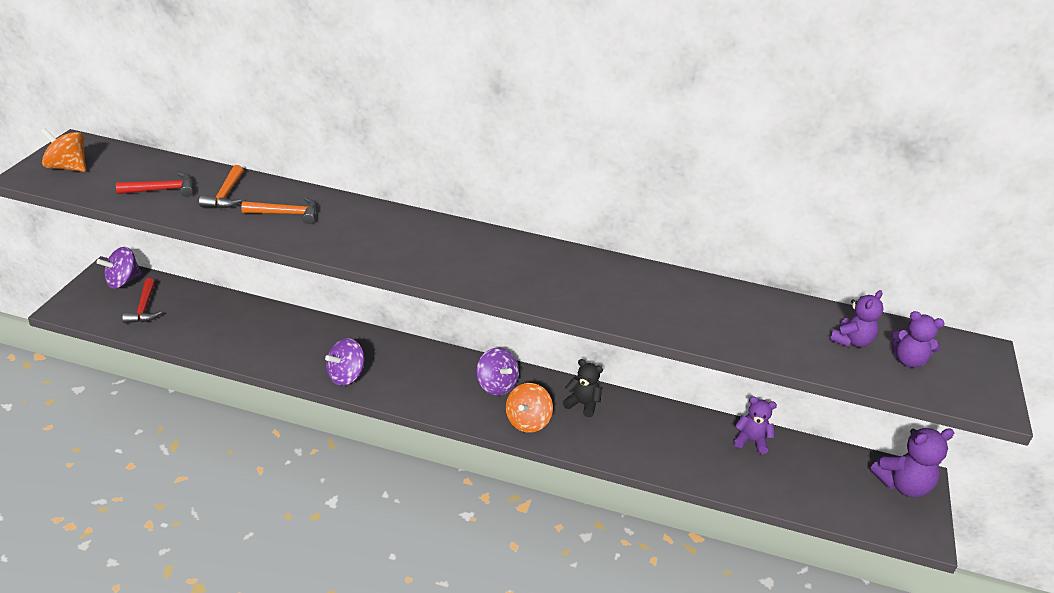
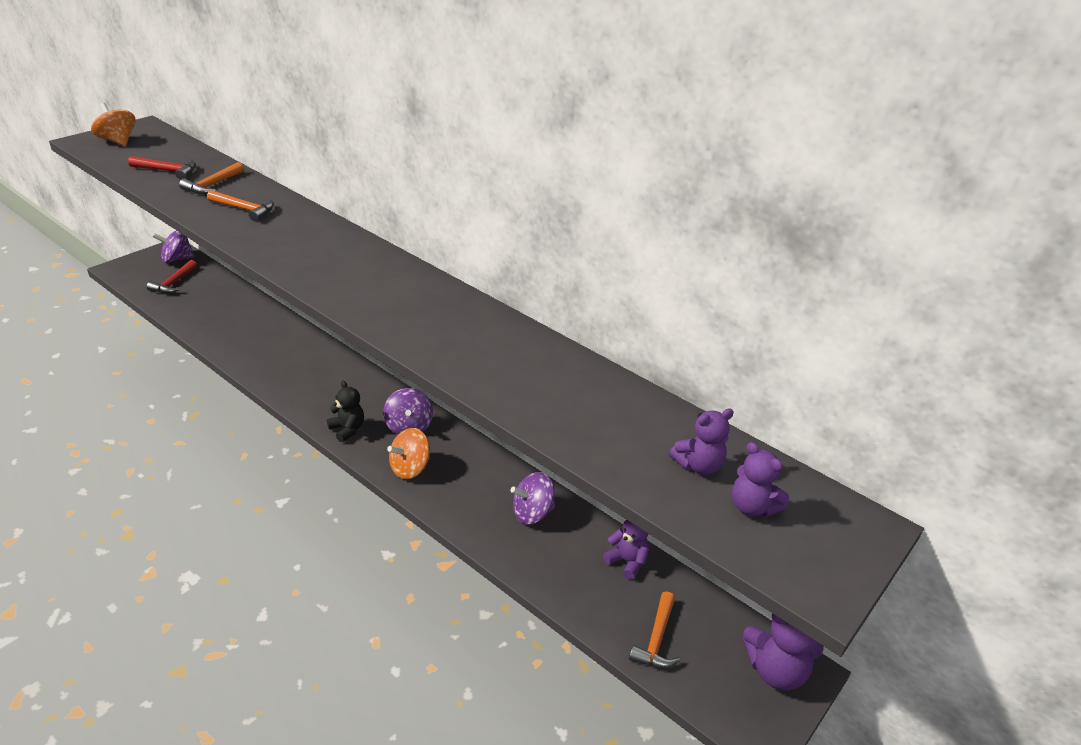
camera: 25 degrees right, 0 degrees up
purple spinning top [325,338,365,386] -> purple spinning top moved to [510,472,555,525]
black teddy bear [563,359,603,417] -> black teddy bear moved to [327,381,364,442]
none -> orange hammer [629,592,680,668]

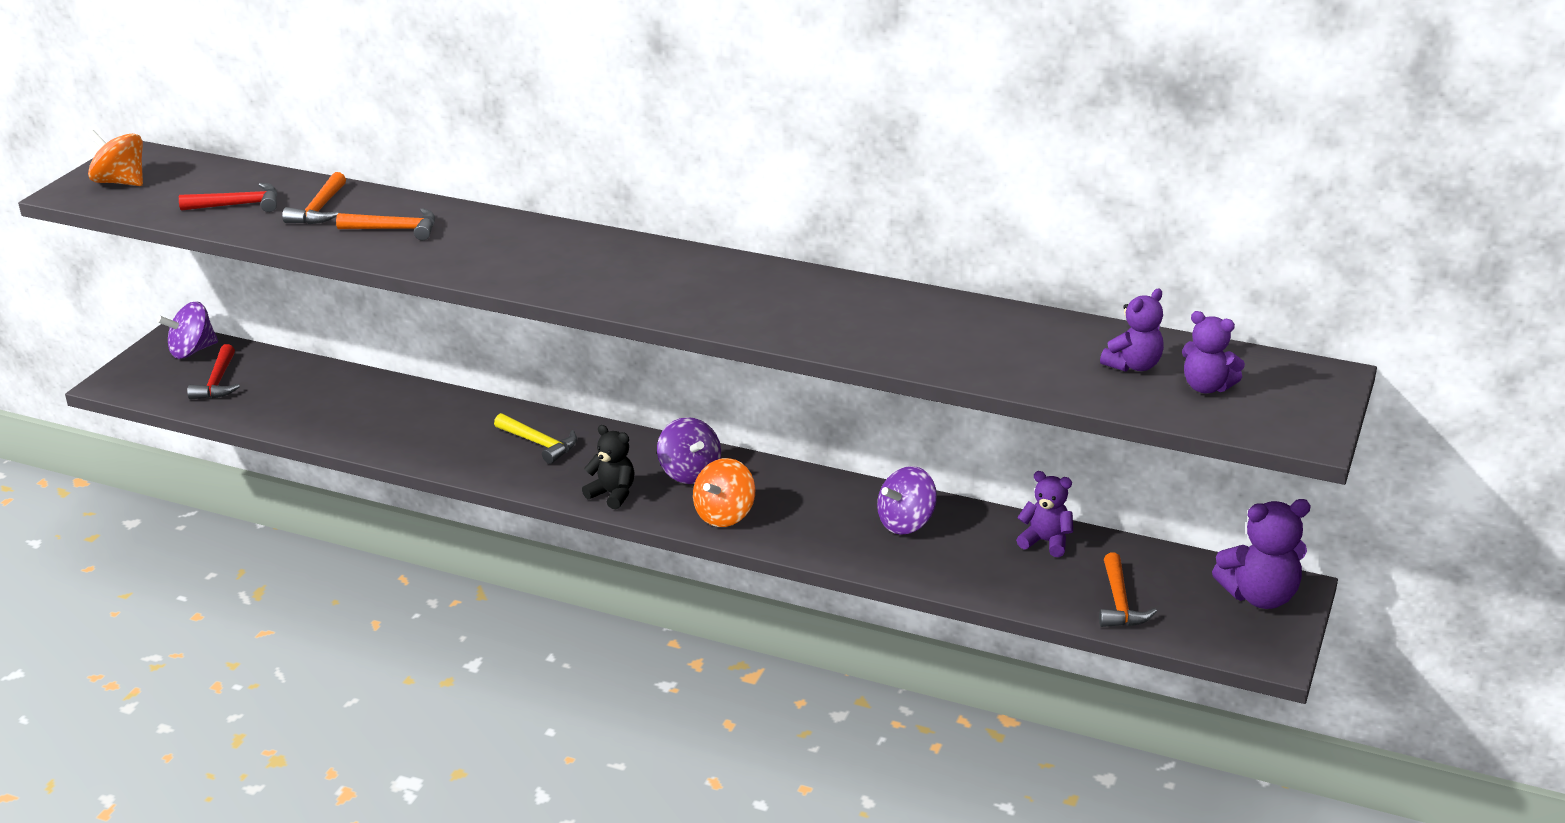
camera: 15 degrees left, 5 degrees down
none -> yellow hammer [494,413,577,464]

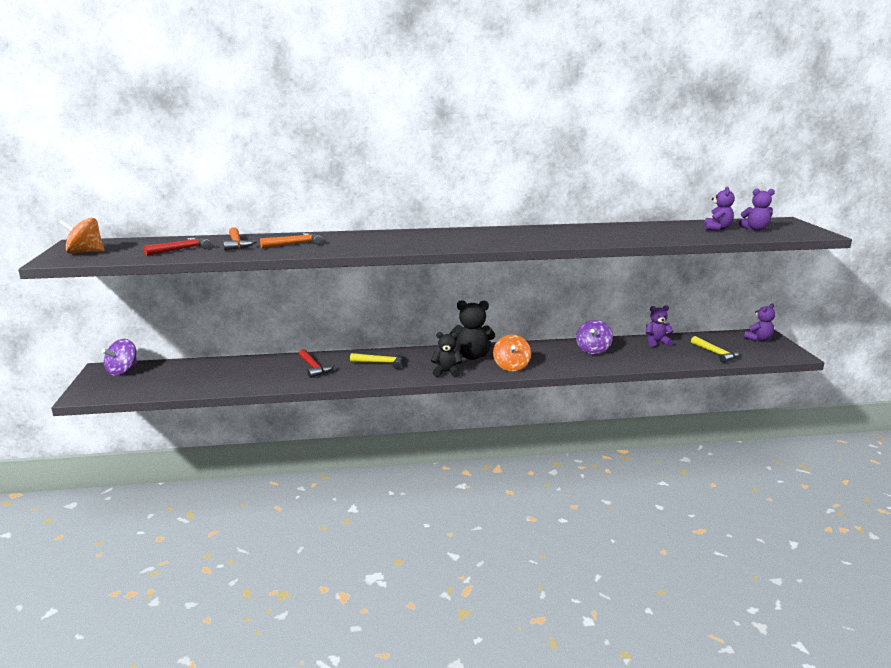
camera: 30 degrees left, 10 degrees down
red hammer [187,344,240,400] -> red hammer moved to [299,349,335,378]
purple spinning top [657,417,721,484] -> black teddy bear [450,300,495,360]
orange hammer [1099,553,1157,627] -> yellow hammer [691,336,740,363]
purple teddy bear [1212,499,1311,609] -> purple teddy bear [744,303,775,341], size x0.65

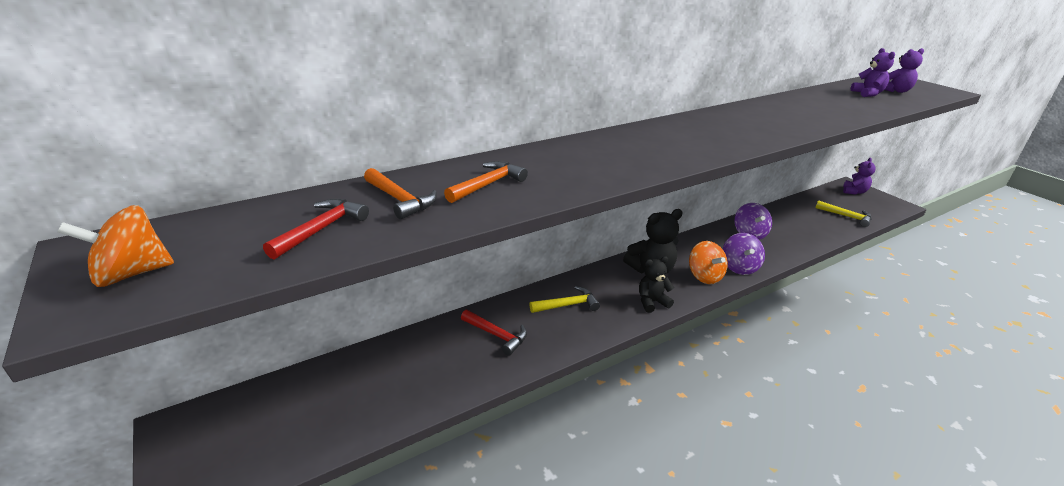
camera: 25 degrees left, 10 degrees up
purple spinning top [102,339,137,376] -> purple spinning top moved to [723,233,765,275]
purple teddy bear [646,305,674,347] -> none

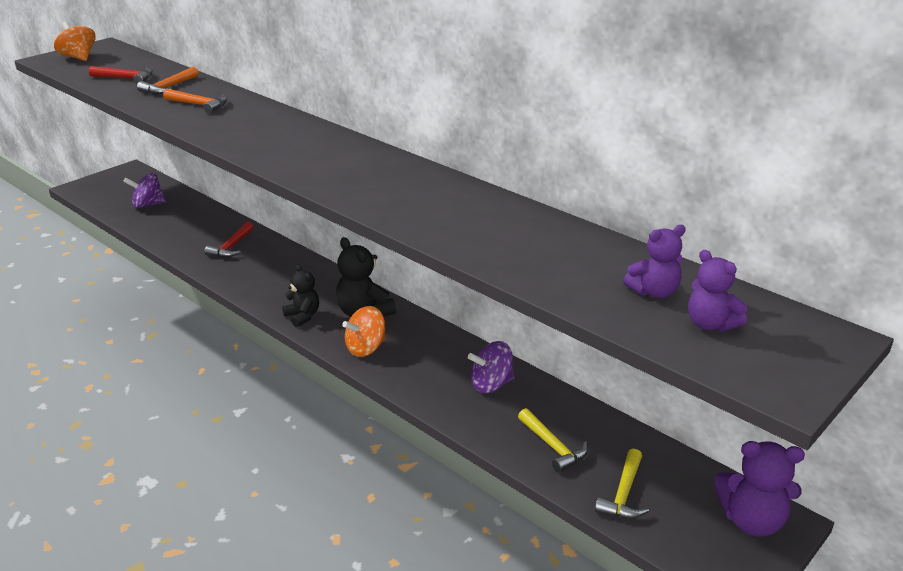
camera: 75 degrees right, 0 degrees up
yellow hammer [529,286,600,313] -> yellow hammer moved to [518,408,588,473]
purple spinning top [723,233,765,275] -> purple spinning top moved to [123,173,166,209]
purple teddy bear [843,158,876,195] -> purple teddy bear [714,441,805,537], size x1.54

